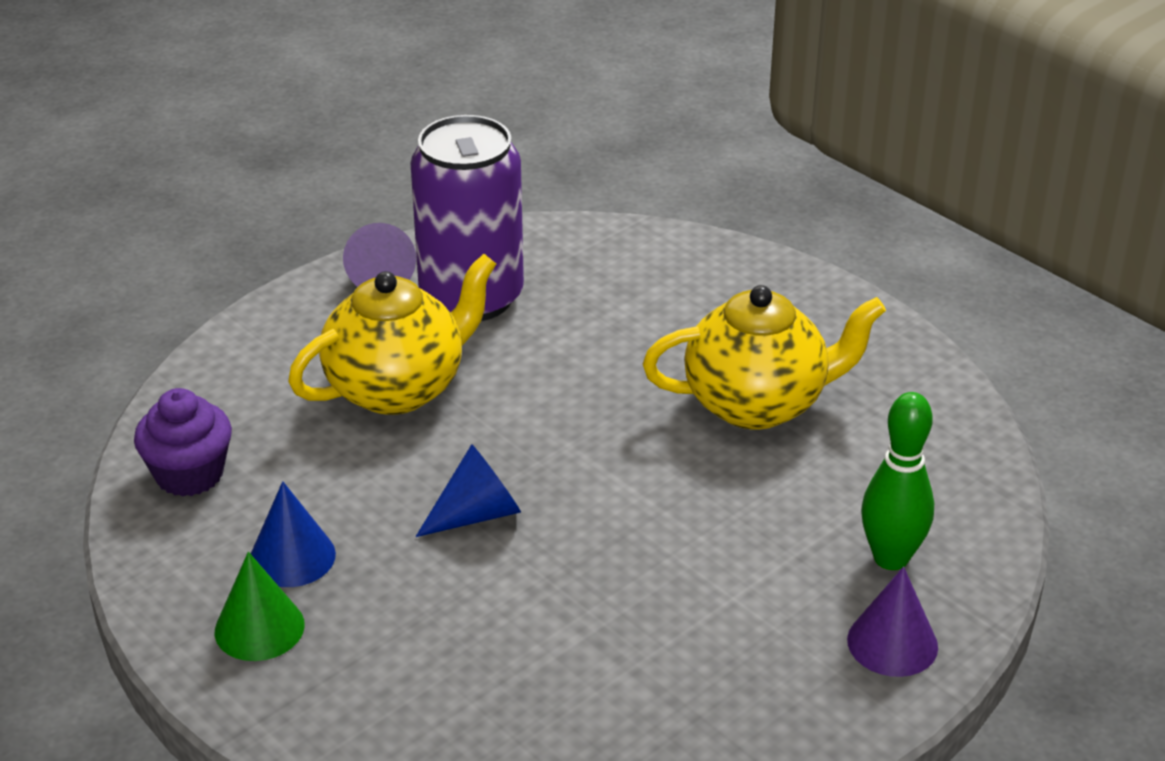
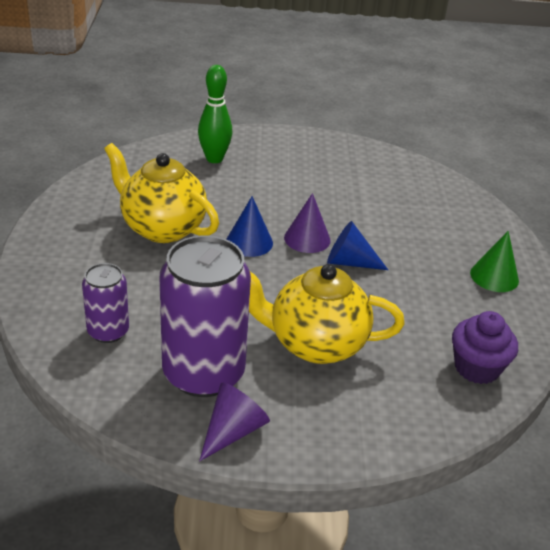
camera: 140 degrees left, 0 degrees up
blue cone [251,481,336,587] -> blue cone moved to [227,196,273,257]
purple cone [847,567,938,677] -> purple cone moved to [284,193,331,253]
none -> purple can [82,263,129,343]

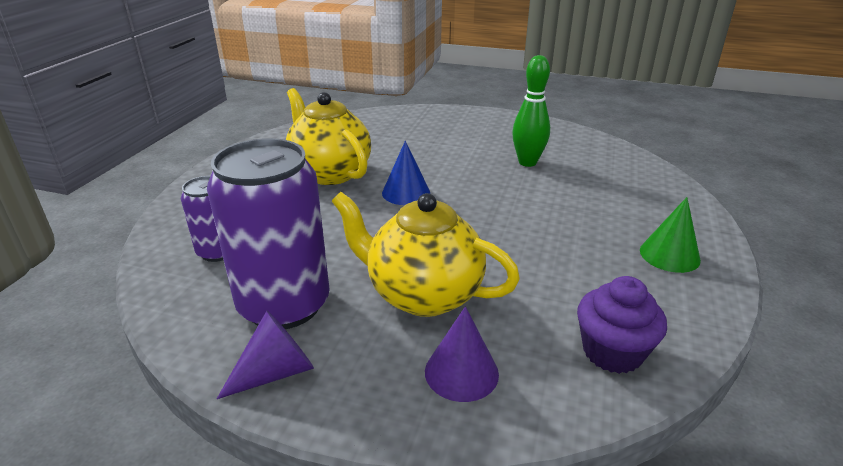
camera: 20 degrees right, 5 degrees down
green bowling pin [198,65,232,163] -> green bowling pin moved to [512,55,550,167]
purple cone [284,193,331,253] -> purple cone moved to [425,306,499,402]
blue cone [327,221,388,270] -> none

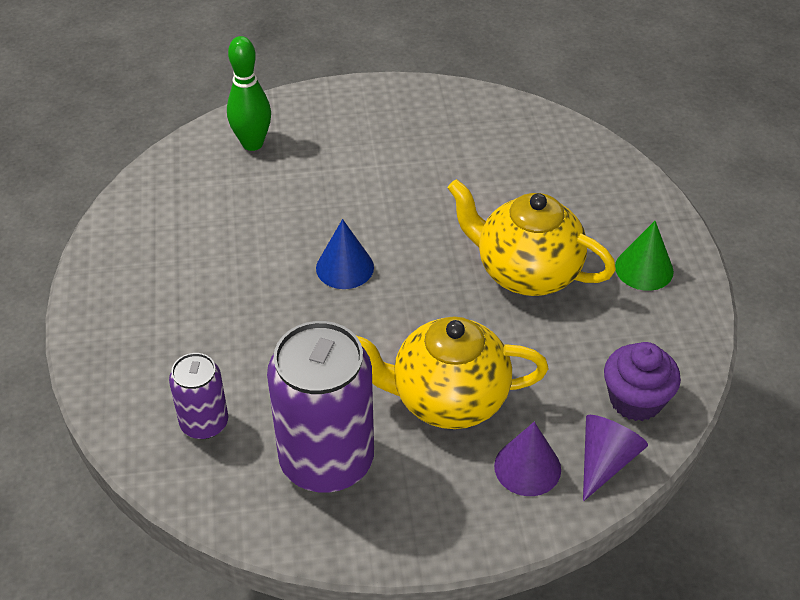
camera: 25 degrees left, 15 degrees up
purple cone [217,310,314,399] -> purple cone moved to [583,415,648,502]
yellow teapot [286,88,371,185] -> yellow teapot moved to [448,179,616,296]
green bowling pin [512,55,550,167] -> green bowling pin moved to [227,36,271,151]

